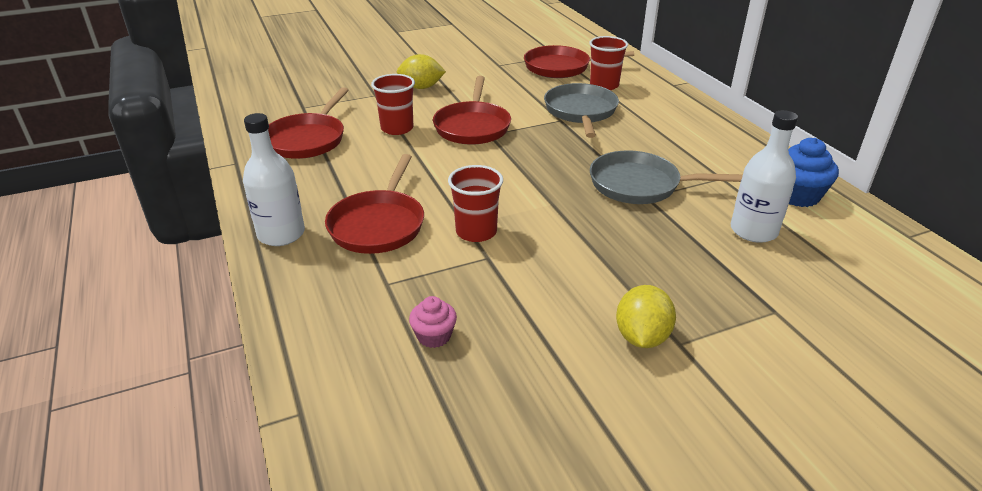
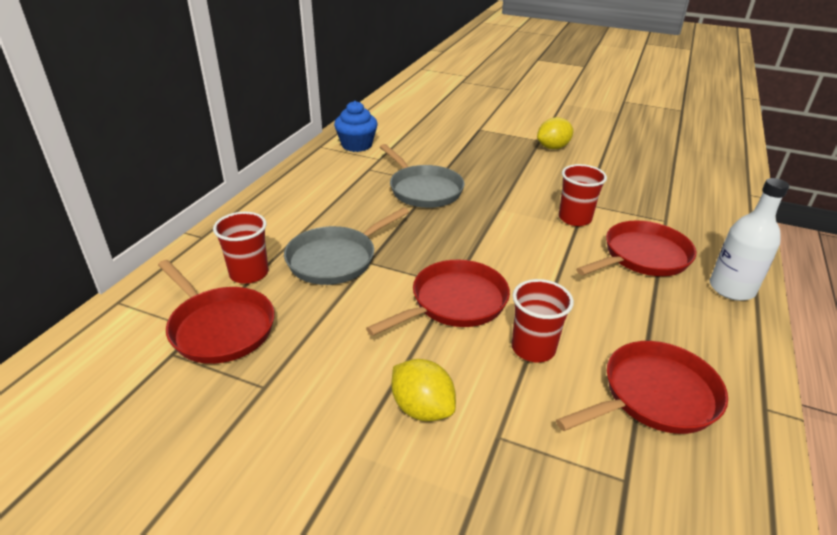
camera: 135 degrees left, 0 degrees up
pink cupcake [409,296,457,348] -> none
white bottle [731,110,798,243] -> none

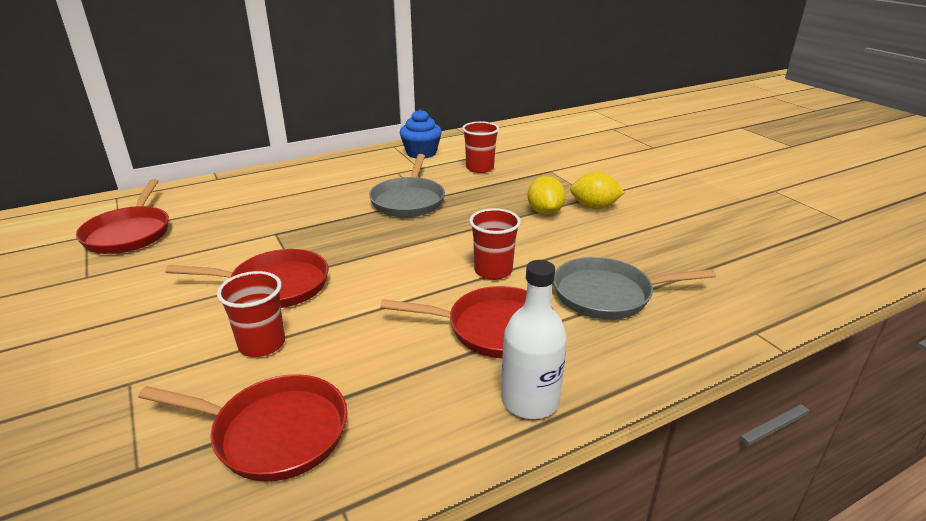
camera: 40 degrees right, 5 degrees down
red cup [213,212,268,284] -> red cup moved to [462,121,499,173]
grey pan [284,208,409,285] -> grey pan moved to [554,257,716,319]
yellow lemon [392,359,456,421] -> yellow lemon moved to [527,176,566,215]

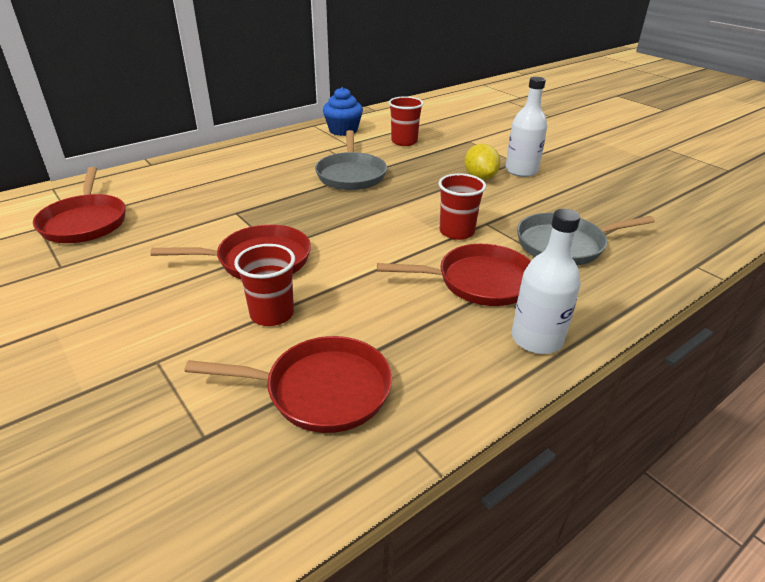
camera: 10 degrees left, 5 degrees up
yellow lemon [570,172,625,209] -> white bottle [505,77,547,177]

